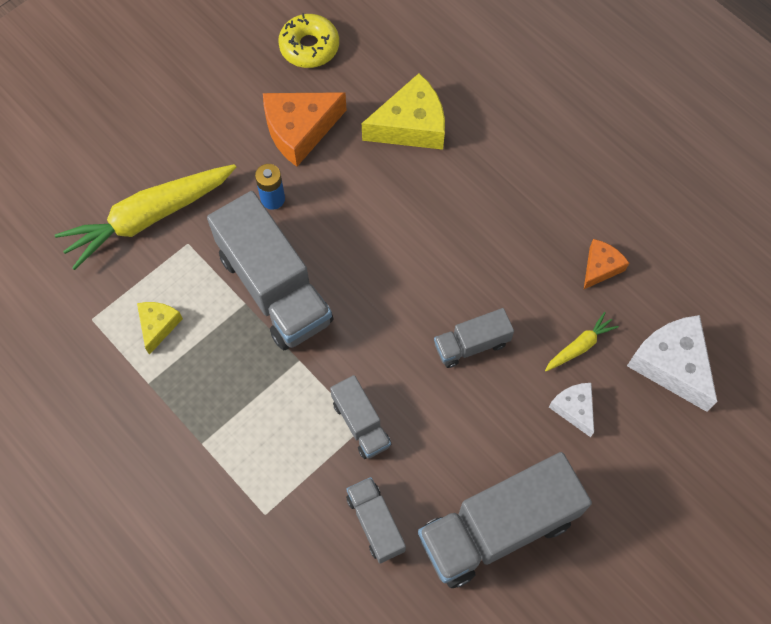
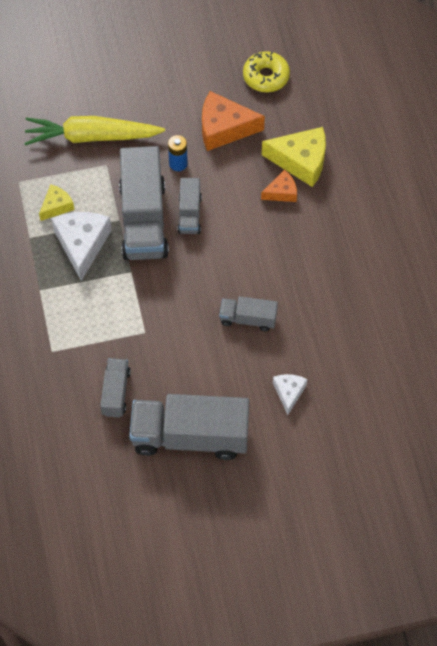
camera: 30 degrees right, 5 degrees down
grey truck [330,375,391,459] -> grey truck moved to [178,178,202,234]
yellow carrot [545,312,619,371] -> none
orange cheese [584,239,629,289] -> orange cheese moved to [261,170,297,202]
white cheese [627,315,717,412] -> white cheese moved to [51,212,112,281]

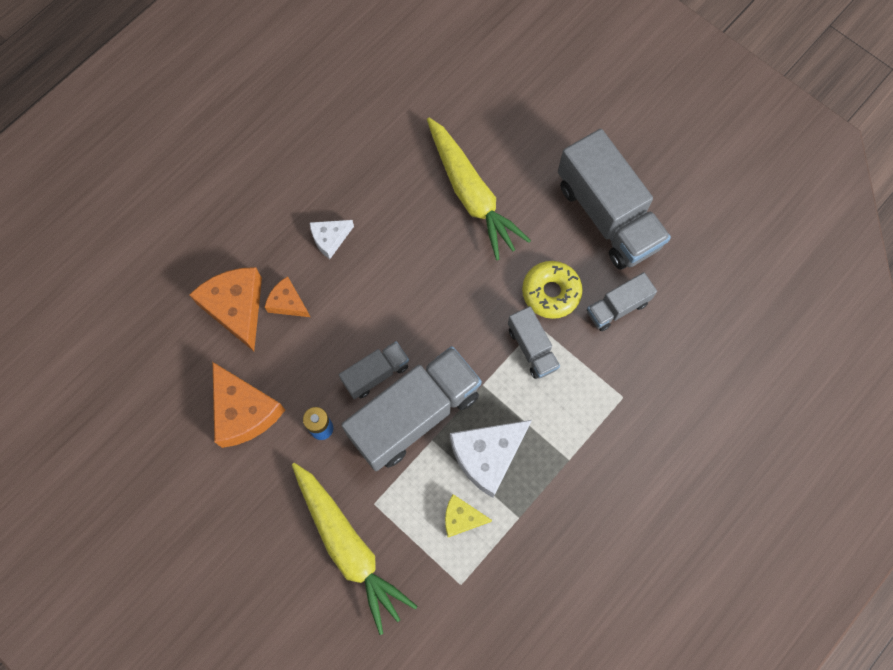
camera: 125 degrees left, 10 degrees up
grey truck [219,296,278,331] -> grey truck moved to [508,306,560,379]
yellow donut [243,51,290,92] -> yellow donut moved to [522,261,583,319]
yellow cheese [262,127,326,187] -> orange cheese [189,267,262,351]
white cheese [273,374,307,415] -> white cheese moved to [310,220,354,259]
none -> yellow carrot [427,117,531,260]

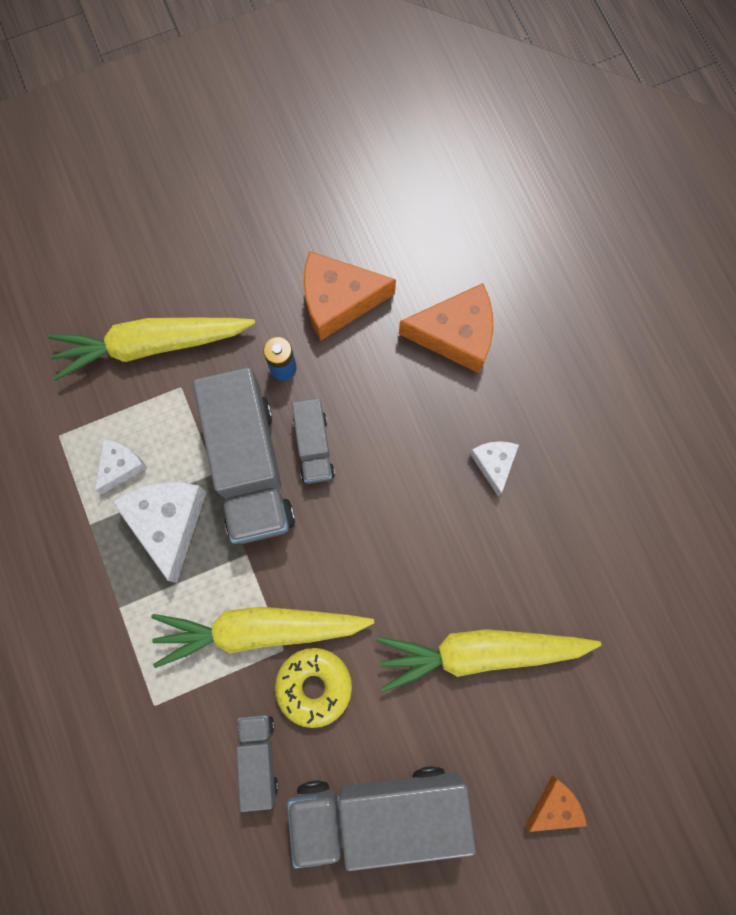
camera: 115 degrees right, 5 degrees up
orange cheese [265,276,310,317] -> orange cheese moved to [525,775,587,832]
yellow cheese [445,494,492,537] -> white cheese [95,439,147,494]
grey truck [508,306,560,379] -> yellow carrot [151,607,374,668]

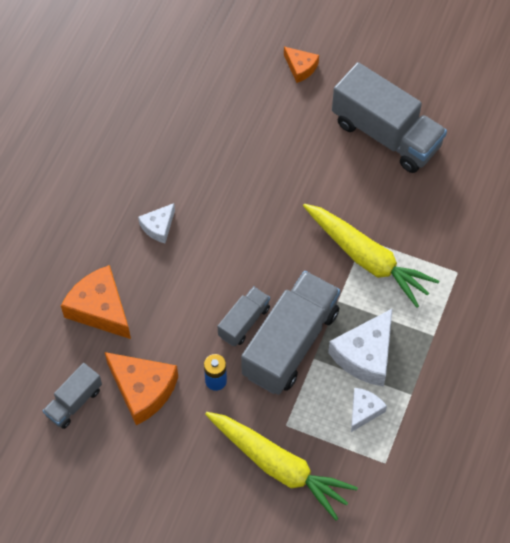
camera: 135 degrees left, 15 degrees down
white cheese [95,439,147,494] -> white cheese turned 135 degrees clockwise [351,388,387,432]
grey truck [236,715,278,812] -> grey truck moved to [43,363,102,429]
yellow donut [275,648,352,728] -> none
yellow carrot [377,629,601,692] -> none
orange cheese [525,775,587,832] -> orange cheese turned 150 degrees counterclockwise [284,47,319,83]

